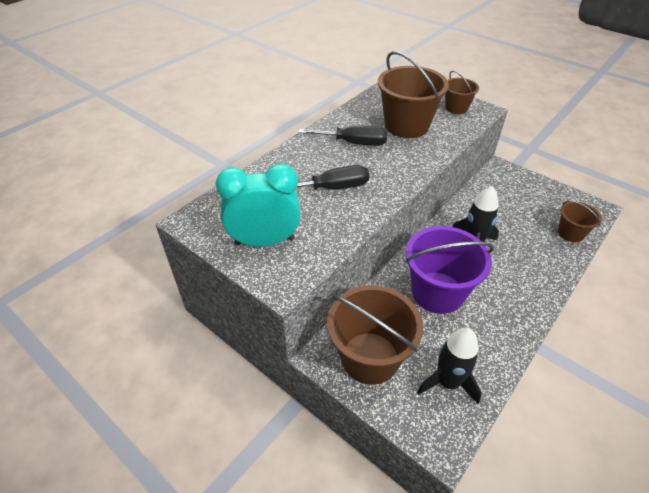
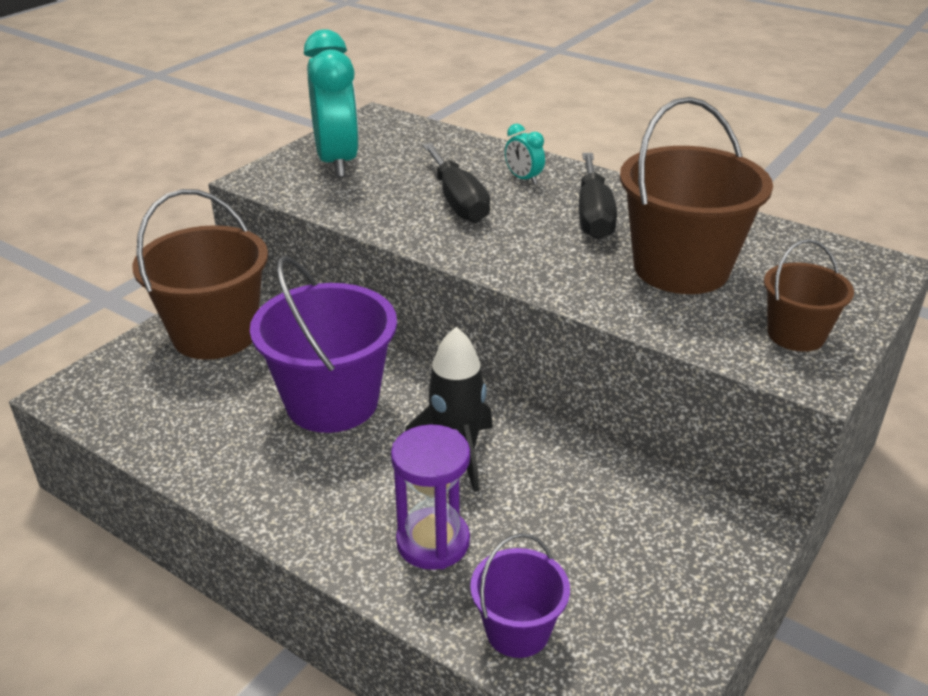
camera: 85 degrees right, 10 degrees down
black rocket [417,328,482,404] -> none
brown bucket [558,201,602,242] -> purple bucket [470,533,570,658]
none -> purple hourglass [391,425,470,570]
none -> turquoise clock [505,124,545,184]

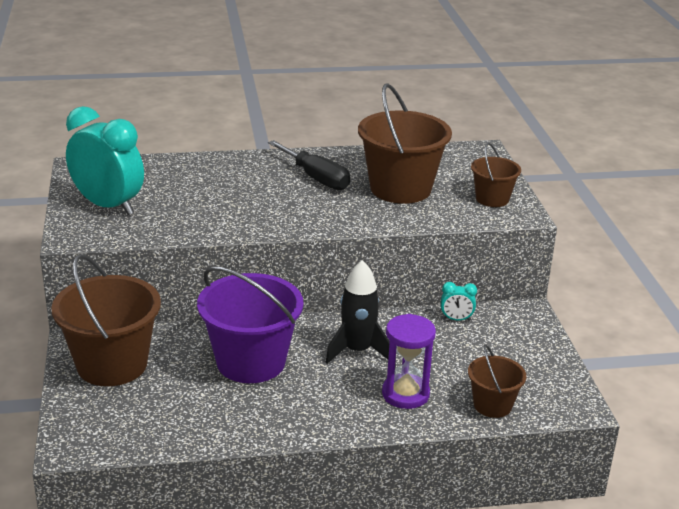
camera: 45 degrees left, 5 degrees down
black screwdriver [422,143,490,223] -> none
purple bucket [470,533,570,658] -> brown bucket [468,345,526,418]
turquoise clock [505,124,545,184] -> turquoise clock moved to [441,282,477,321]

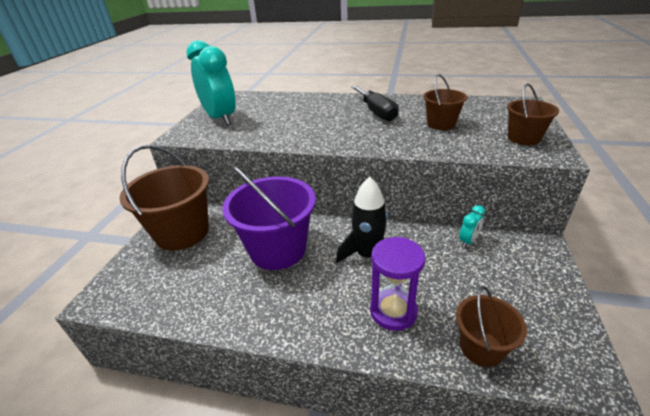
camera: 25 degrees right, 5 degrees up
brown bucket [358,84,452,204] -> brown bucket [423,74,467,130], size x0.53
turquoise clock [441,282,477,321] -> turquoise clock turned 75 degrees counterclockwise [459,205,485,248]

